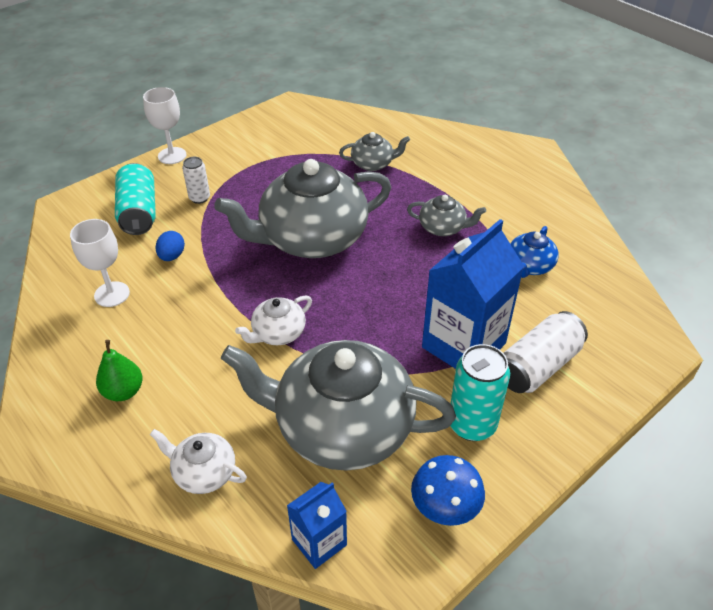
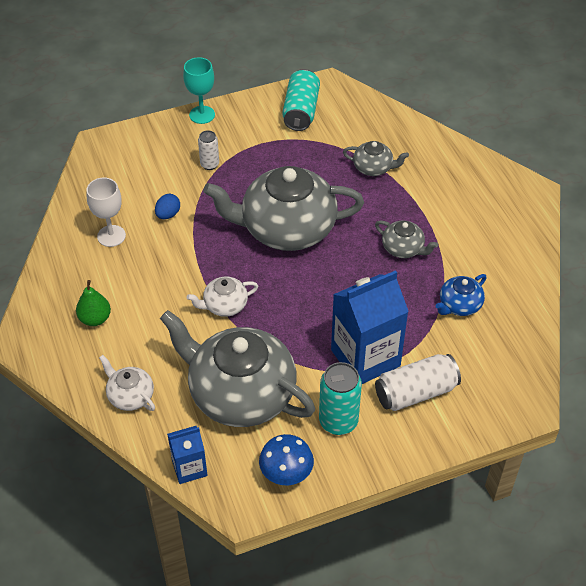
camera: 20 degrees right, 5 degrees up
turquoise can [115,163,156,235] -> turquoise can moved to [282,69,320,131]
white goblet [143,87,186,164] -> turquoise goblet [183,57,215,124]

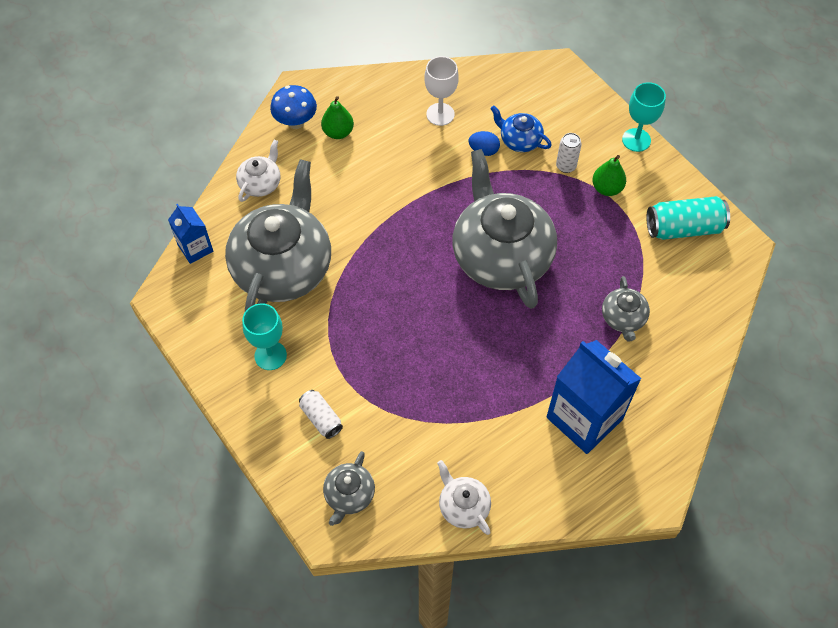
camera: 75 degrees right, 10 degrees up
white teapot [187,277,258,317] -> white teapot moved to [437,460,491,535]
blue mushroom [259,434,314,485] -> blue mushroom moved to [270,85,317,129]
turquoise can [319,362,362,435] -> turquoise goblet [242,303,287,370]
blue carton [331,270,409,384] -> blue carton moved to [547,340,642,454]
grey teapot [375,221,438,258] -> grey teapot moved to [323,451,375,526]
white can [375,354,461,411] -> white can [299,390,343,439], size x0.59
blue teapot [436,274,486,316] -> blue teapot moved to [490,105,552,152]
none -> green pear [592,155,626,196]

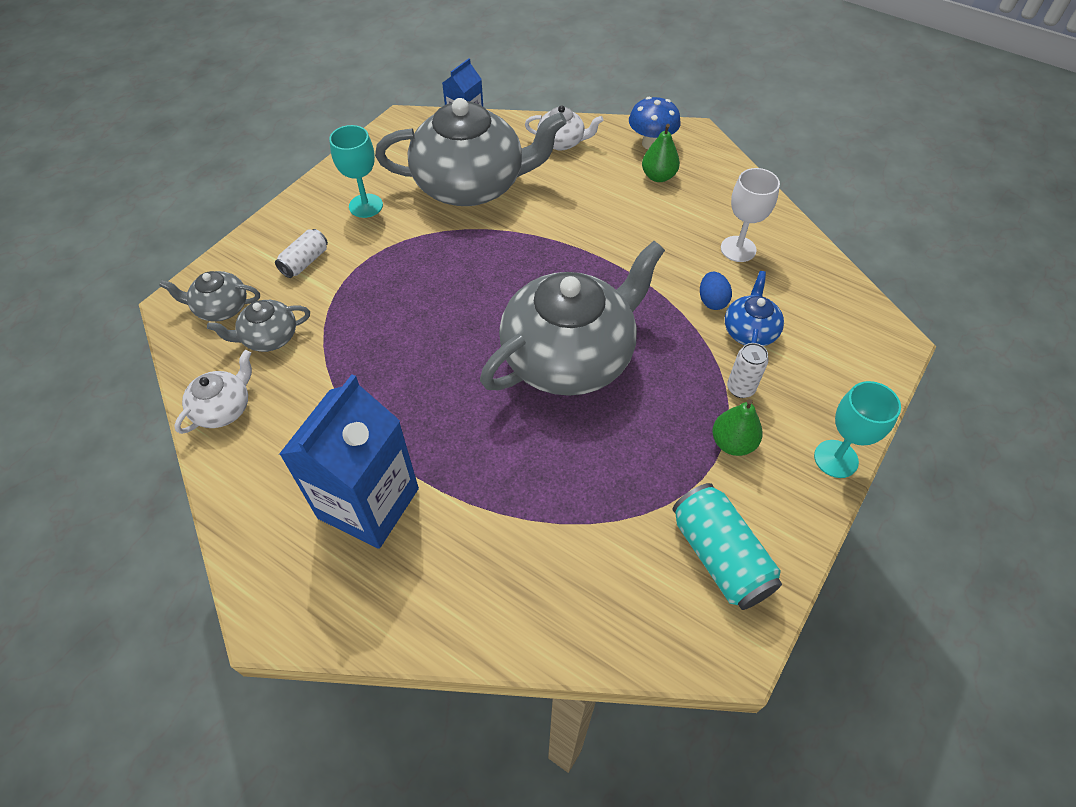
camera: 70 degrees right, 5 degrees down
grey teapot [602,276,650,341] -> grey teapot moved to [207,300,310,352]

